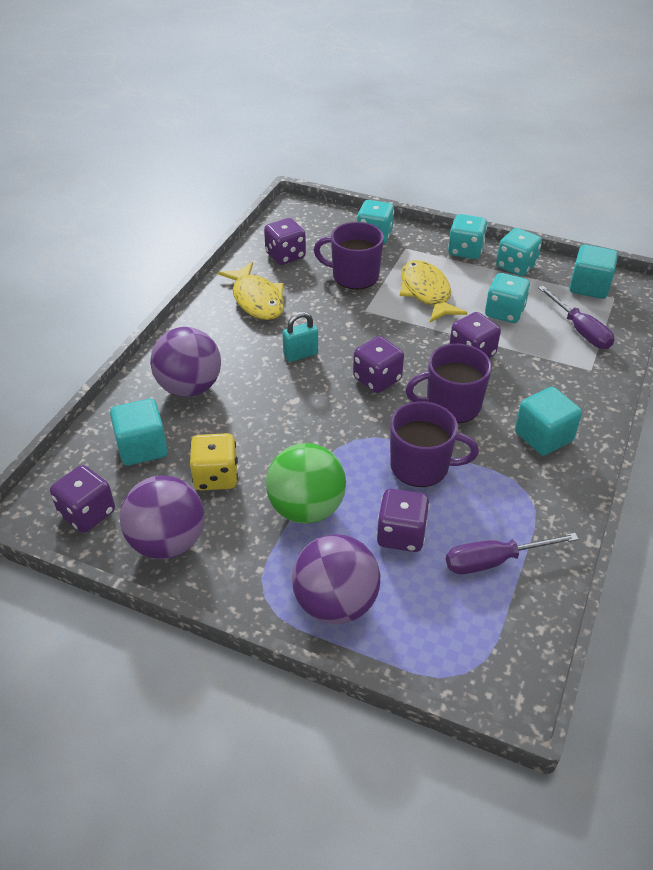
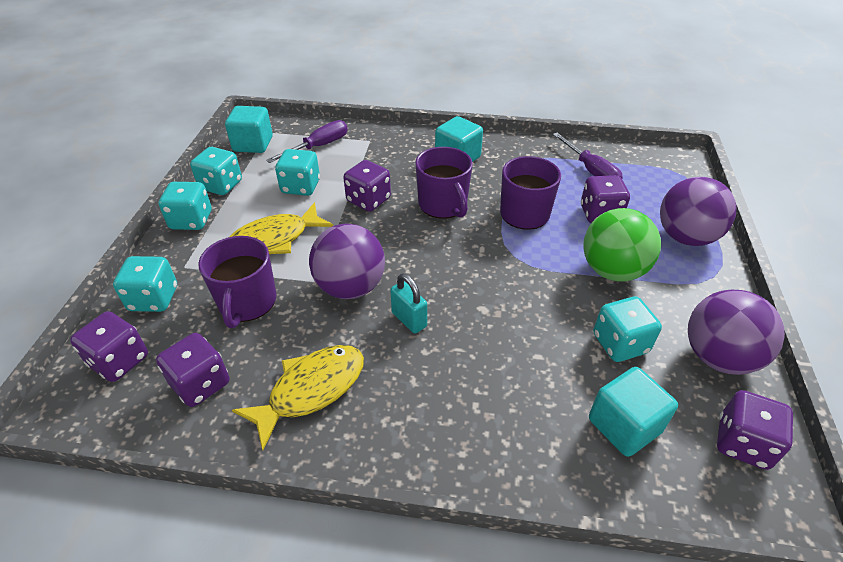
camera: 105 degrees left, 0 degrees up
purple ball [150,327,221,397] -> purple ball moved to [309,224,385,299]
yellow dice [190,433,238,490] -> turquoise dice [593,296,662,362]
purple dice [353,336,404,393] -> purple dice moved to [70,311,148,382]

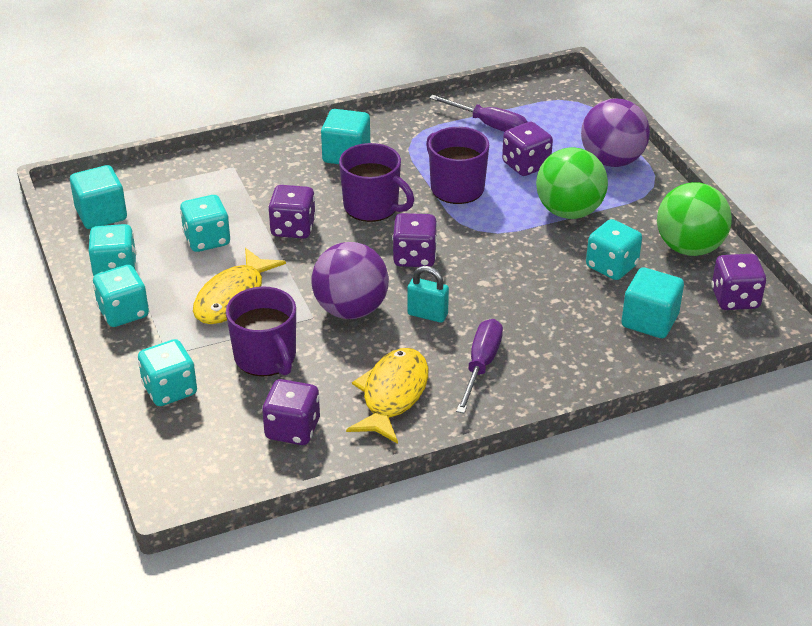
camera: 30 degrees left, 5 degrees down
purple dice [70,311,148,382] -> purple dice moved to [392,213,437,267]
purple screwdriver [266,120,348,163] -> purple screwdriver moved to [456,319,503,414]
purple ball [688,290,785,375] -> green ball [657,182,732,256]

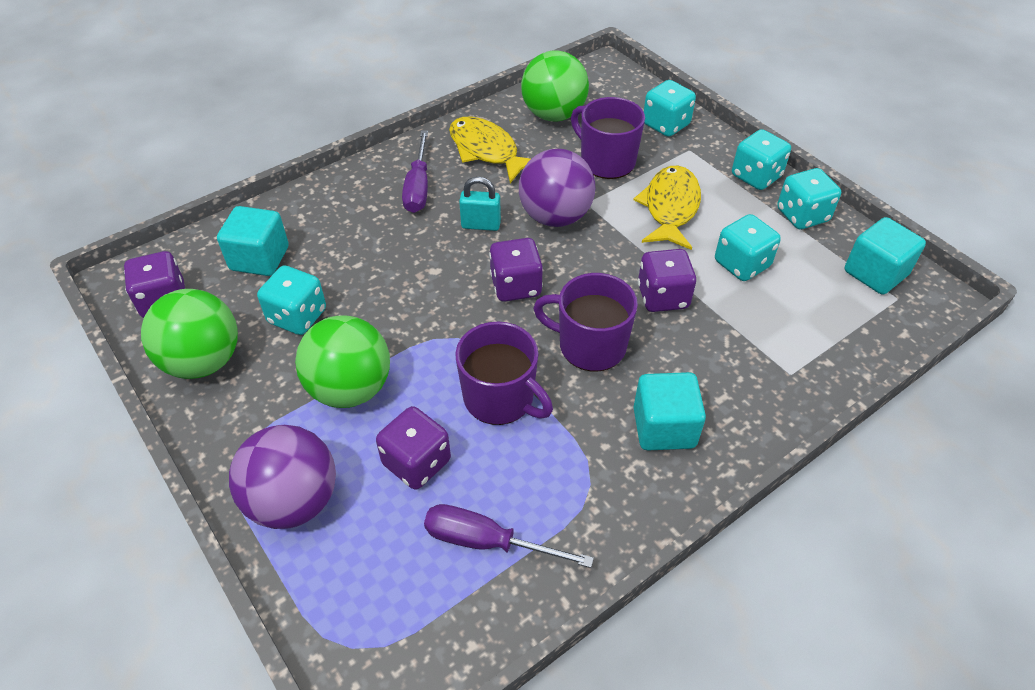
camera: 165 degrees right, 10 degrees up
purple dice [262,379,320,445] -> green ball [521,50,589,121]
yellow fish [346,348,428,444] -> yellow fish turned 135 degrees clockwise [449,117,531,183]

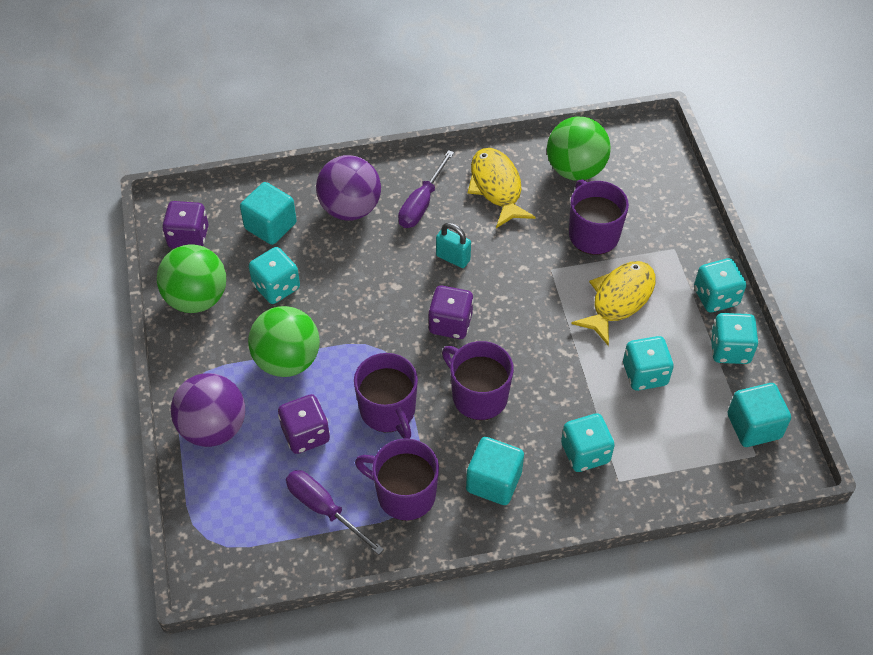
camera: 25 degrees right, 5 degrees up
purple ball [519,149,595,227] -> purple ball moved to [316,155,381,221]
purple dice [638,249,696,312] -> none
turquoise dice [644,80,696,137] -> turquoise dice moved to [561,413,615,472]
none -> purple mug [355,438,439,521]

